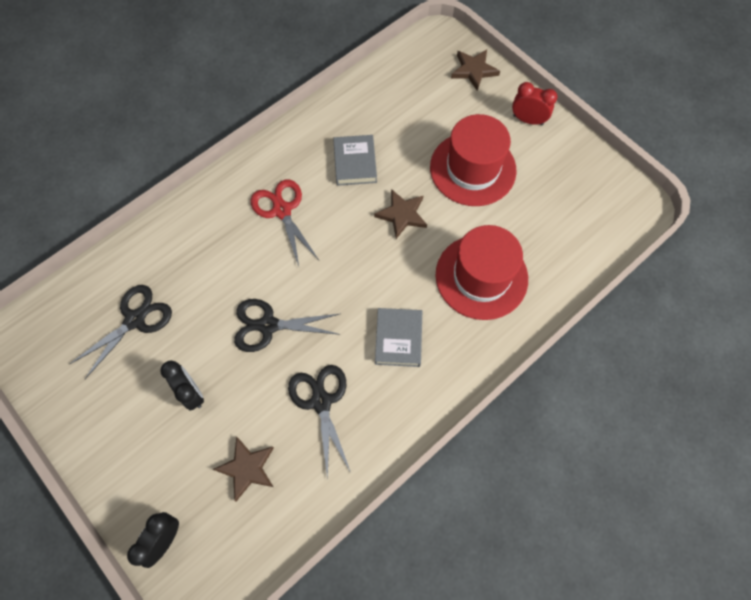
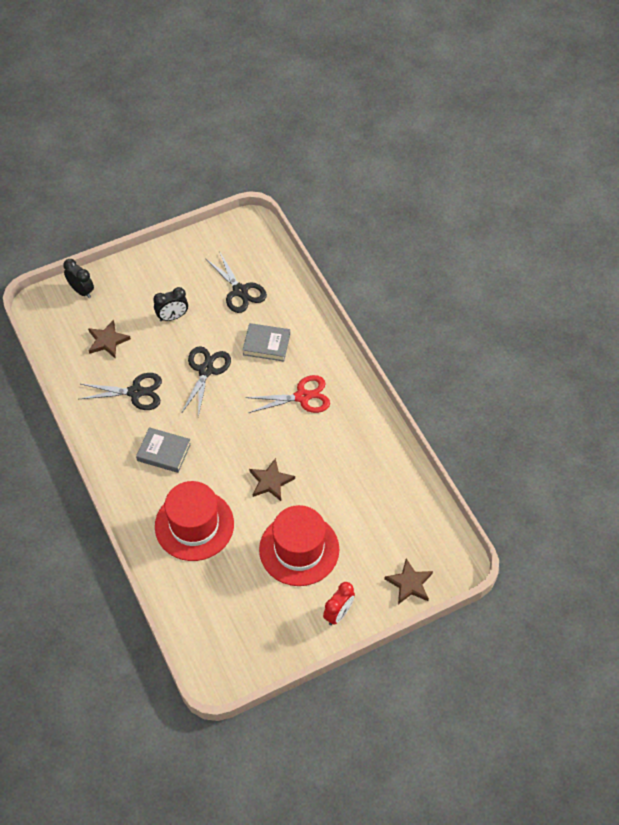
camera: 105 degrees right, 10 degrees down
grey book [333,135,377,186] -> grey book moved to [243,323,290,362]

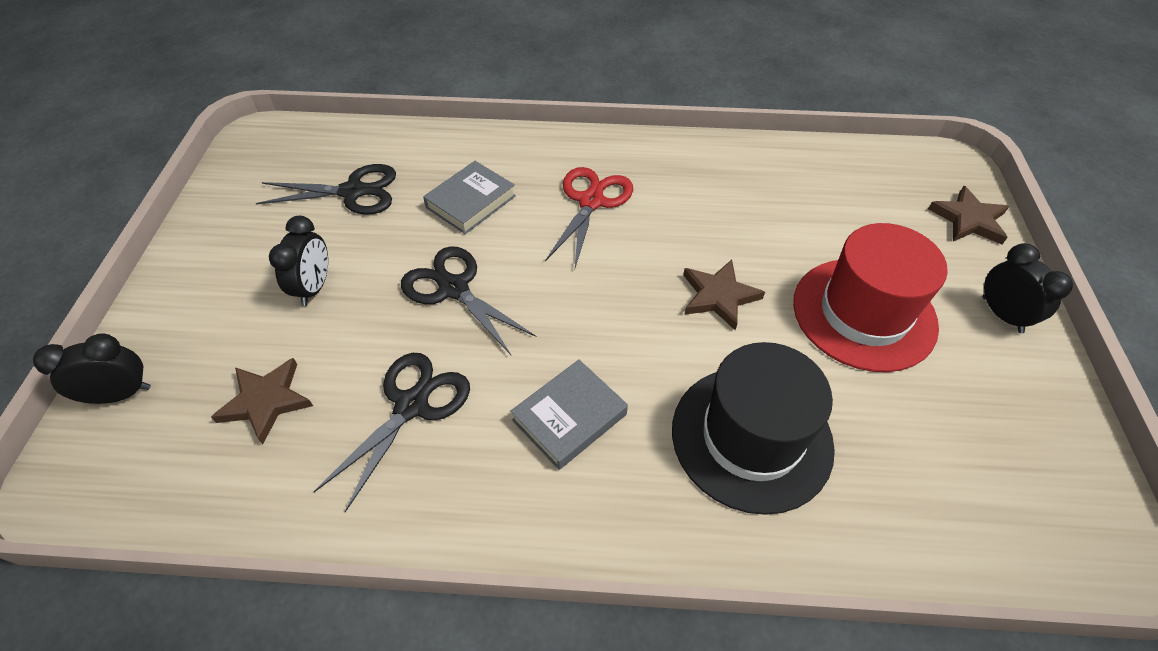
camera: 60 degrees left, 5 degrees down
red hat [155,481,234,561] -> black hat [672,342,835,515]
red clock [323,582,355,625] -> black clock [983,243,1073,333]

